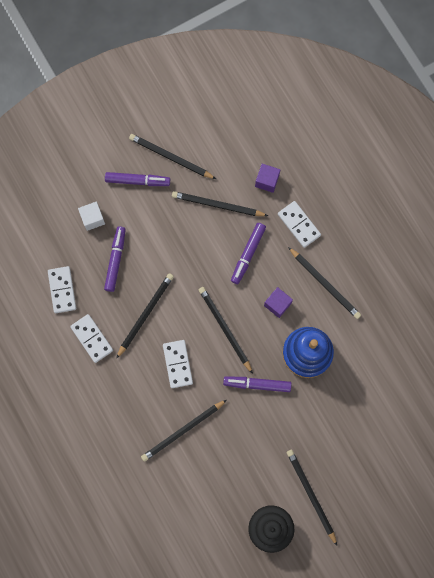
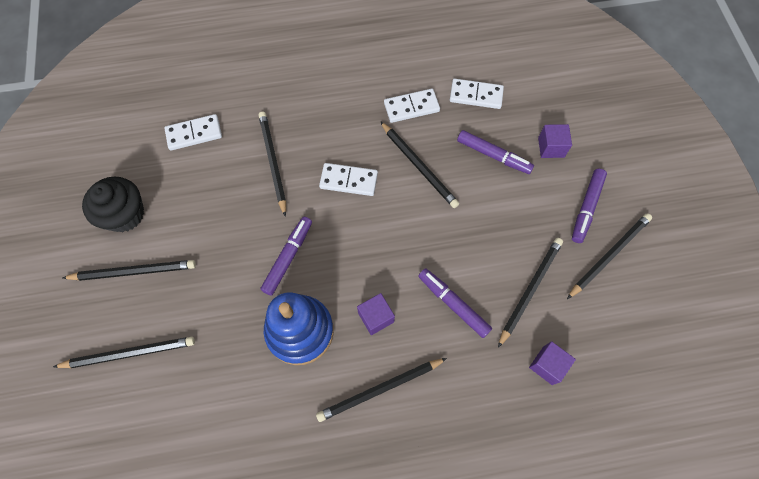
camera: 110 degrees right, 10 degrees down
white cube [78,202,105,231] -> purple cube [538,124,572,158]
black pencil [199,287,253,374] -> black pencil moved to [53,337,195,368]
white domino [278,201,321,248] -> white domino moved to [164,114,222,151]

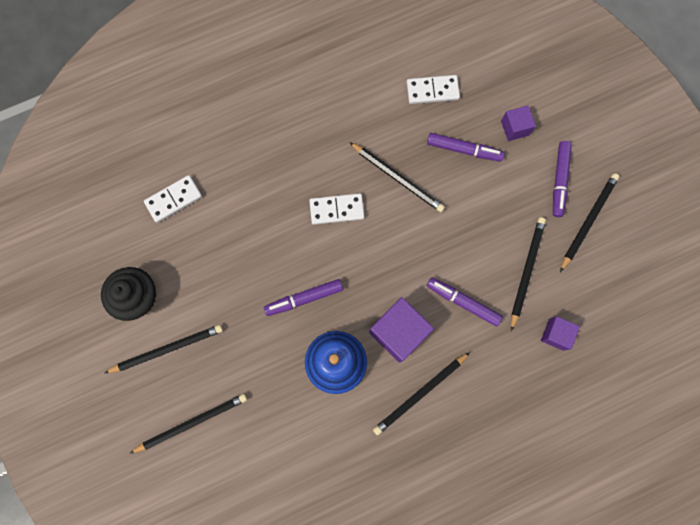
camera: 15 degrees left, 10 degrees up
black pencil [258,112,286,217] -> none
purple marker [260,217,312,295] -> purple marker turned 120 degrees counterclockwise [264,279,343,316]
purple cube [357,293,395,335] -> purple cube [369,297,434,363], size x1.76
white domino [384,89,440,123] -> none

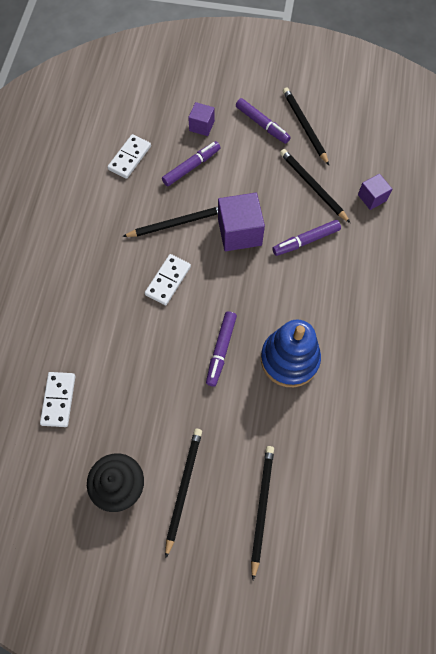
camera: 55 degrees left, 10 degrees down
purple cube [369,297,434,363] -> purple cube moved to [218,193,265,251]
black pencil [373,352,470,436] -> none

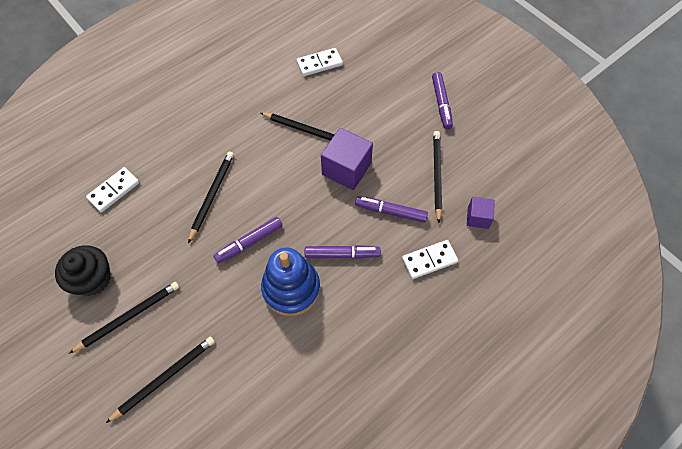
camera: 40 degrees right, 5 degrees down
white domino [145,254,191,305] -> white domino moved to [402,240,458,279]
purple marker [162,141,221,186] -> purple marker moved to [305,245,381,259]
purple cube [188,102,215,136] -> none
black pencil [283,87,329,165] -> black pencil moved to [188,151,234,243]

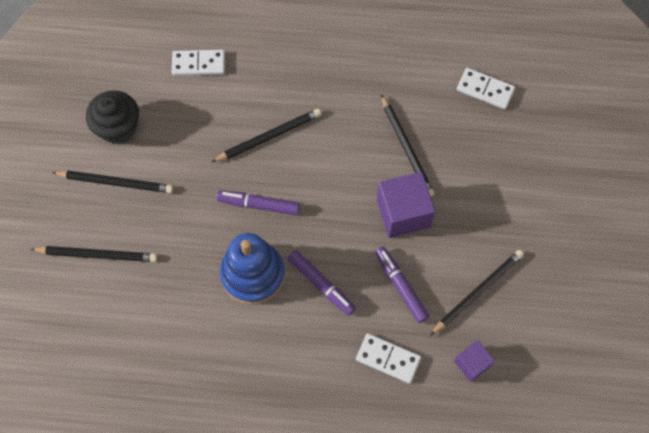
camera: 45 degrees right, 5 degrees up
purple marker [432,72,453,129] -> none

